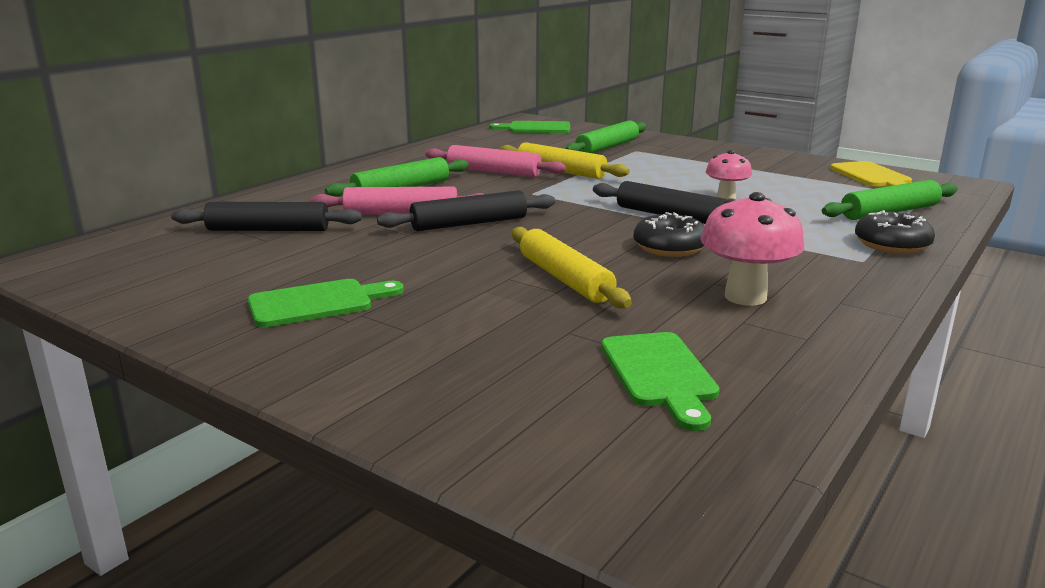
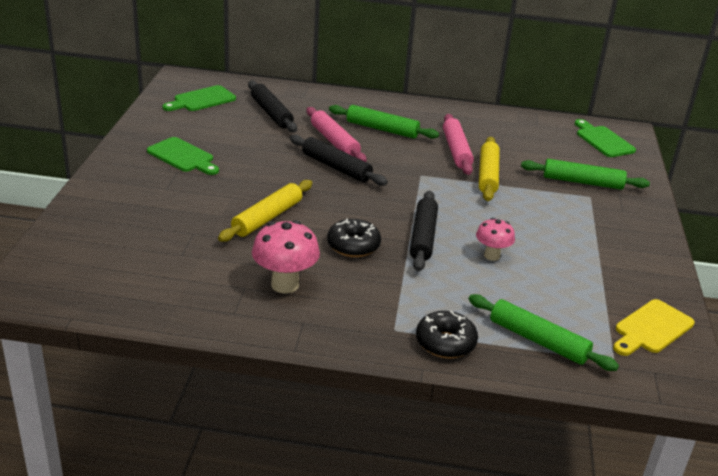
camera: 60 degrees right, 10 degrees up
green cutting board [601,332,720,431] -> green cutting board moved to [163,85,236,111]

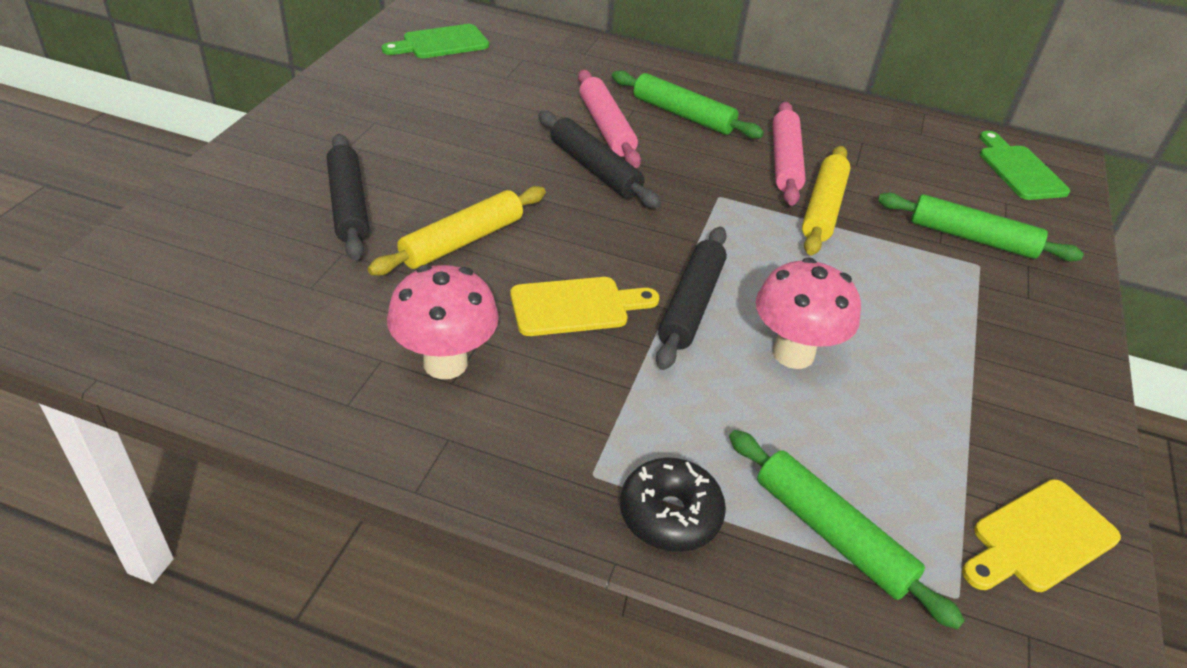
camera: 10 degrees right, 10 degrees up
green cutting board [147,137,219,175] -> none
black rolling pin [248,81,297,133] -> black rolling pin moved to [327,134,369,260]
black donut [327,219,381,257] -> yellow cutting board [510,277,659,336]
pink mushroom [476,218,515,261] -> pink mushroom [756,257,861,369], size x1.60

